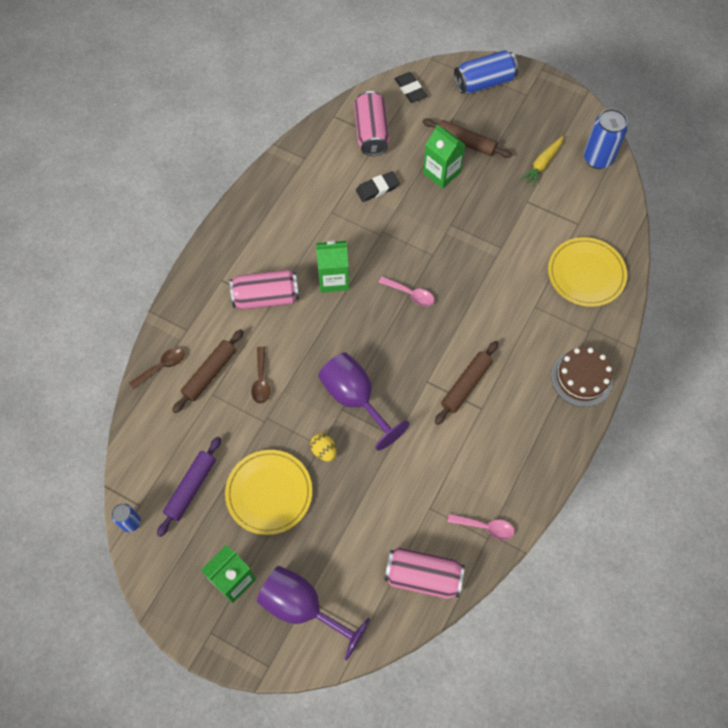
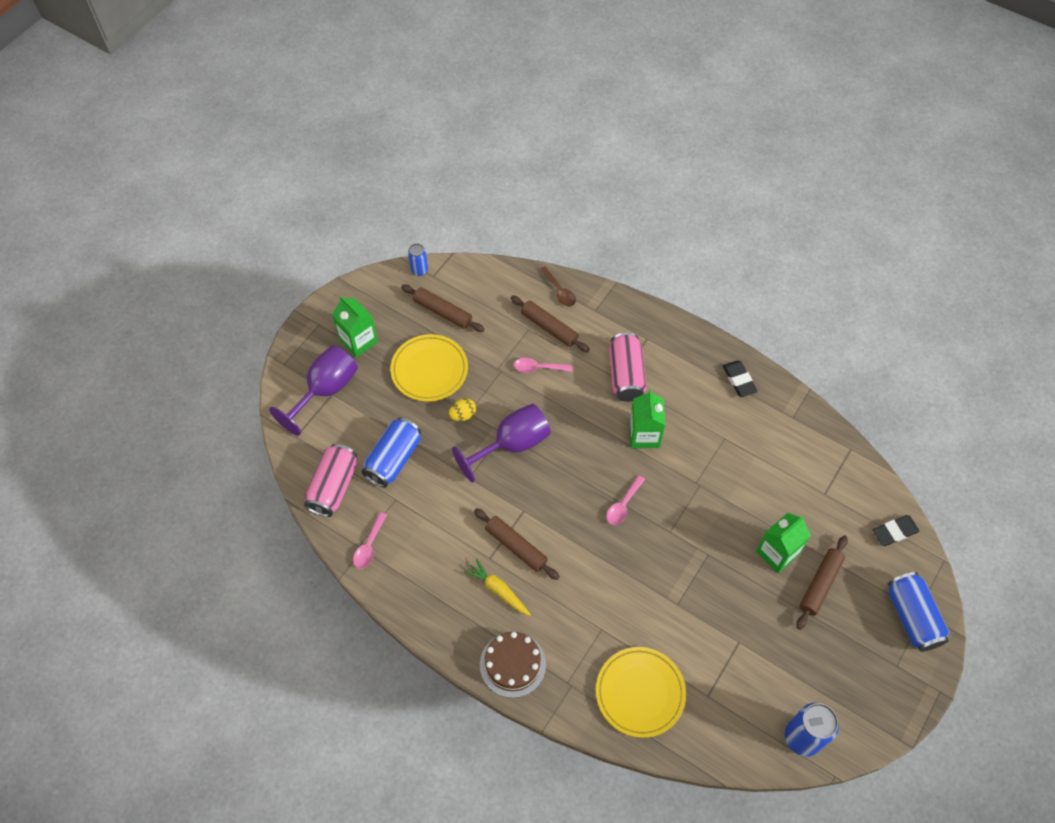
camera: 95 degrees right, 5 degrees down
purple rolling pin [157,437,221,537] -> brown rolling pin [401,284,485,332]
brown spoon [251,347,270,404] -> pink spoon [514,358,572,373]
pink can [354,91,390,156] -> none
black eraser [356,171,400,202] -> black eraser moved to [723,360,758,397]
yellow carrot [520,136,564,187] -> yellow carrot moved to [464,559,531,616]
none -> blue can [361,417,421,488]

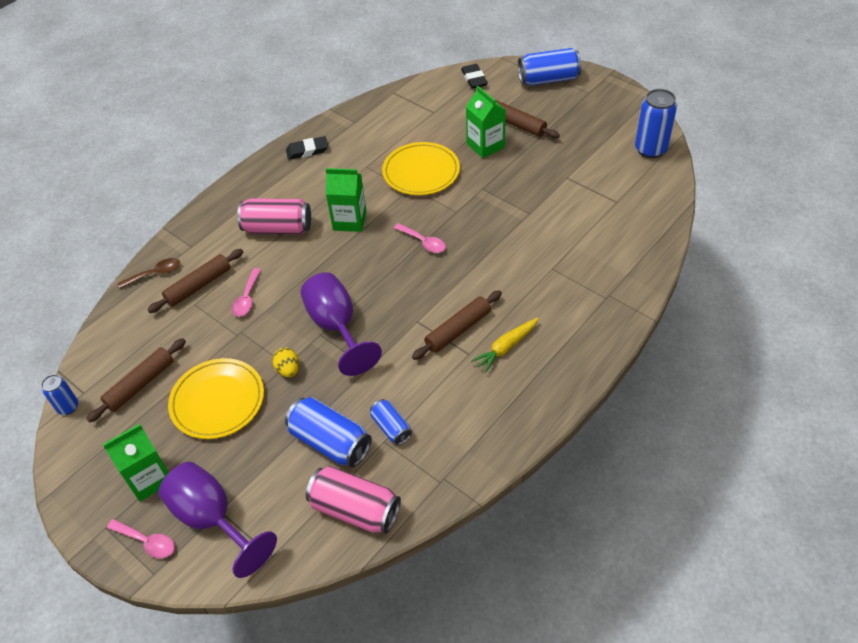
camera: 80 degrees left, 10 degrees down
pink spoon [353,512,387,569] -> pink spoon moved to [107,519,175,558]
brown cake [480,632,546,698] -> none
yellow plate [596,647,686,738] -> yellow plate moved to [382,142,460,195]
none -> blue can [370,399,412,445]

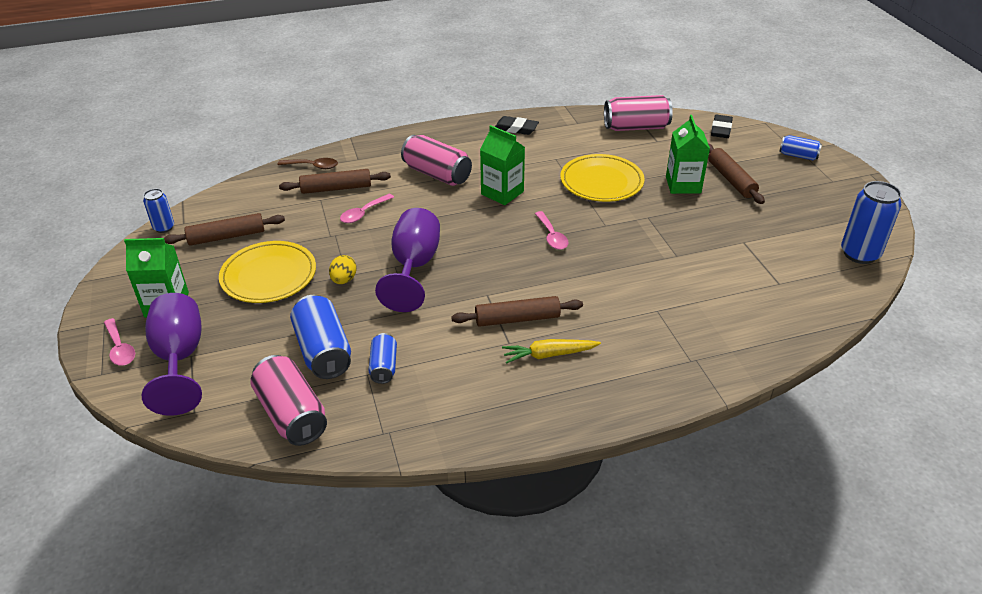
camera: 30 degrees right, 10 degrees down
blue can [518,48,582,86] -> blue can [779,135,822,160], size x0.57
none -> pink can [604,95,673,131]

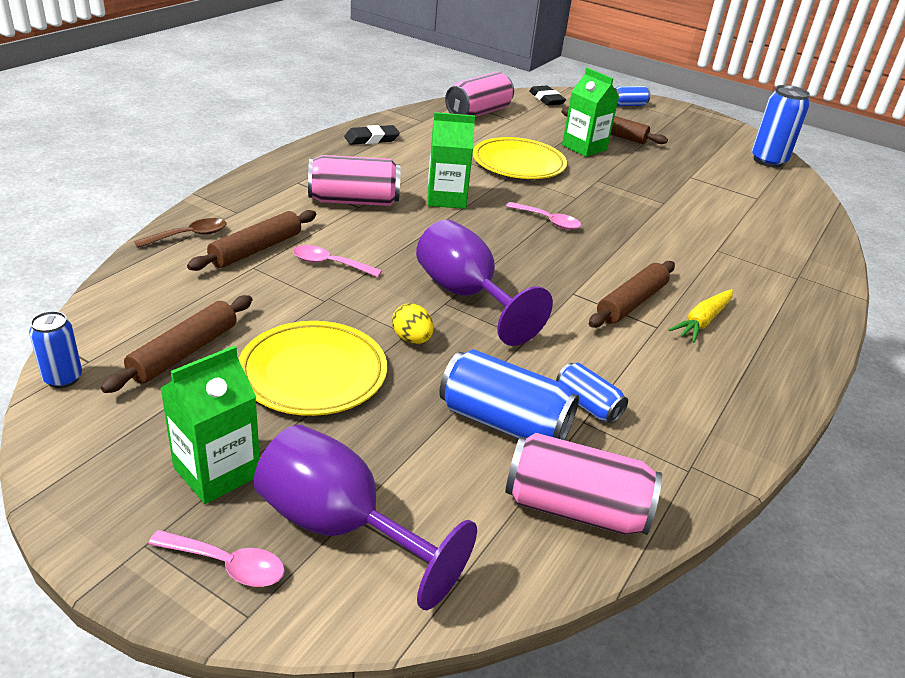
camera: 45 degrees left, 5 degrees down
pink spoon [340,194,394,223] -> pink spoon turned 105 degrees clockwise [293,245,382,277]

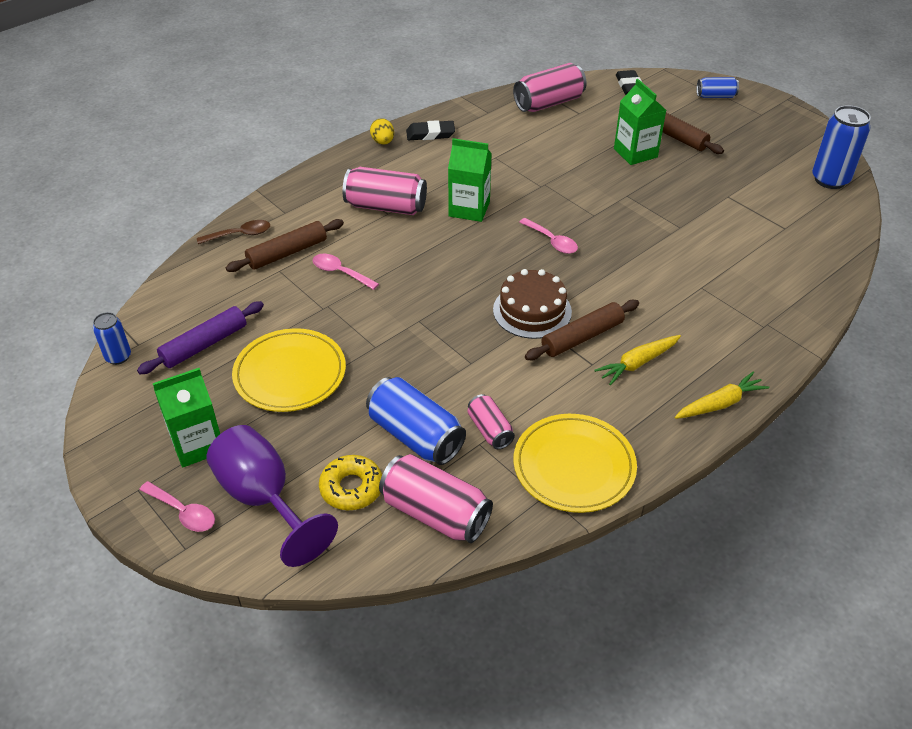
camera: 20 degrees right, 10 degrees up
brown rolling pin [101,295,252,393] -> purple rolling pin [137,301,264,374]
yellow egg [392,303,433,344] -> yellow egg moved to [370,118,394,145]
purple goblet [416,220,553,346] -> none
yellow plate [473,137,567,179] -> yellow plate moved to [513,414,637,513]
blue can [556,363,628,424] -> pink can [468,394,515,449]
none -> yellow donut [319,455,382,510]
none -> brown cake [493,269,572,339]
none -> yellow carrot [675,372,769,419]

